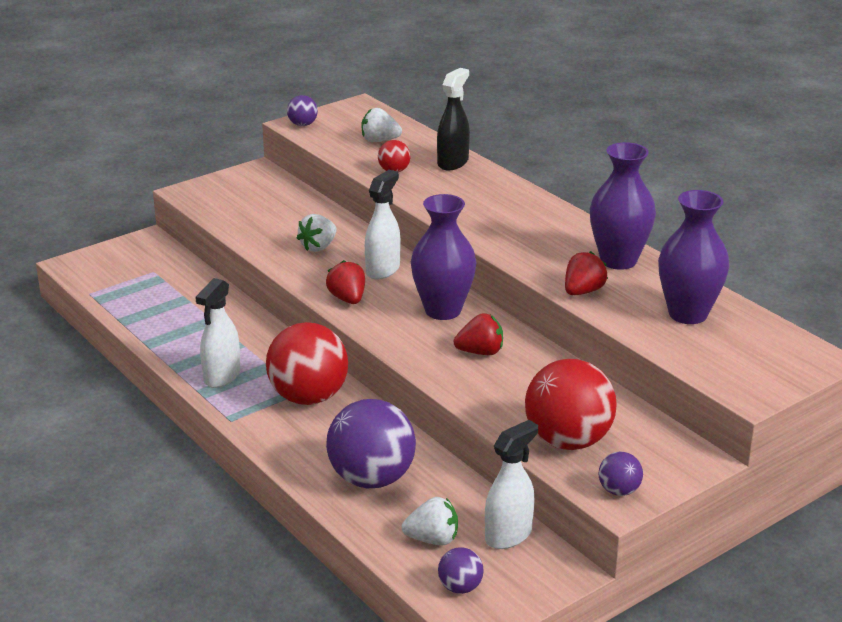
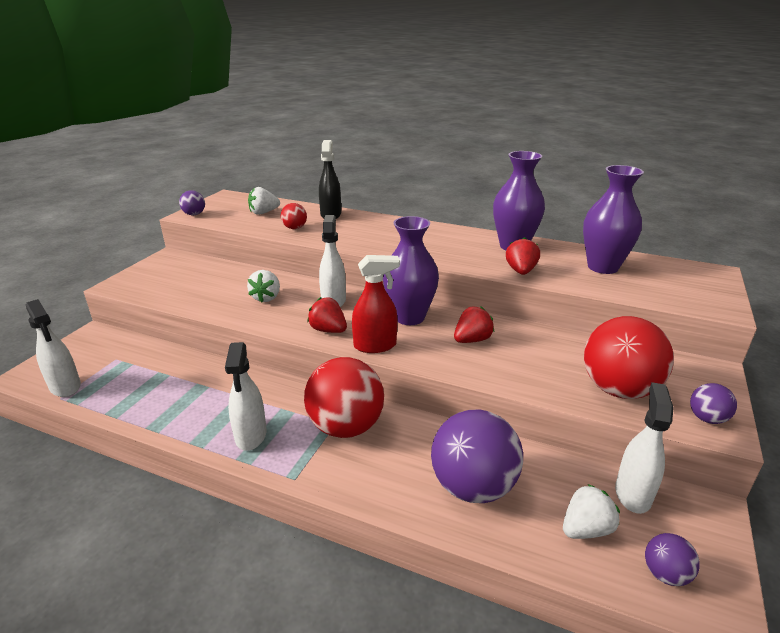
camera: 30 degrees left, 0 degrees up
none -> white spray bottle [26,299,81,397]
none -> red spray bottle [352,255,400,353]

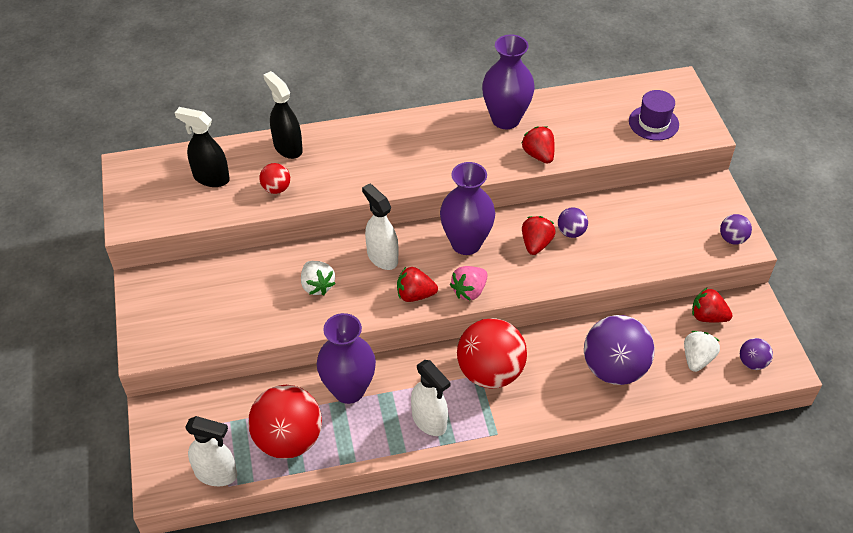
camera: 35 degrees left, 20 degrees up
purple ball [179,190,205,215] -> purple ball moved to [558,208,588,238]
white strawberry [248,187,280,215] -> black spray bottle [175,107,230,187]
red spray bottle [352,255,400,353] -> pink strawberry [450,266,488,301]
purple vase [583,165,644,274] -> purple vase moved to [317,313,376,404]
red ball [584,316,674,399] -> red ball moved to [248,385,322,459]
white spray bottle [615,382,674,514] -> red strawberry [692,287,733,323]
none -> purple hat [629,90,679,141]

